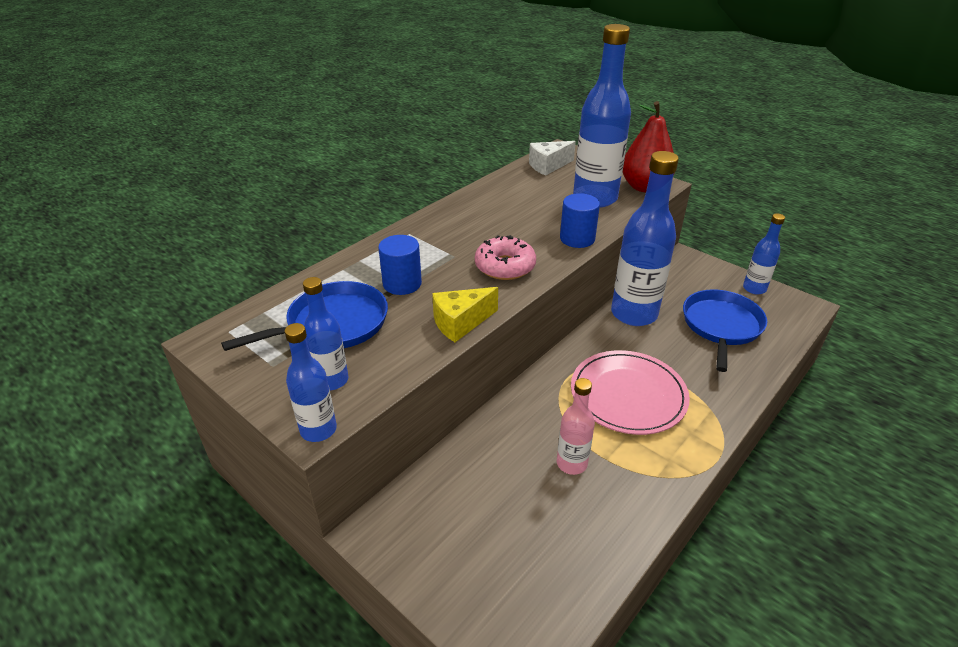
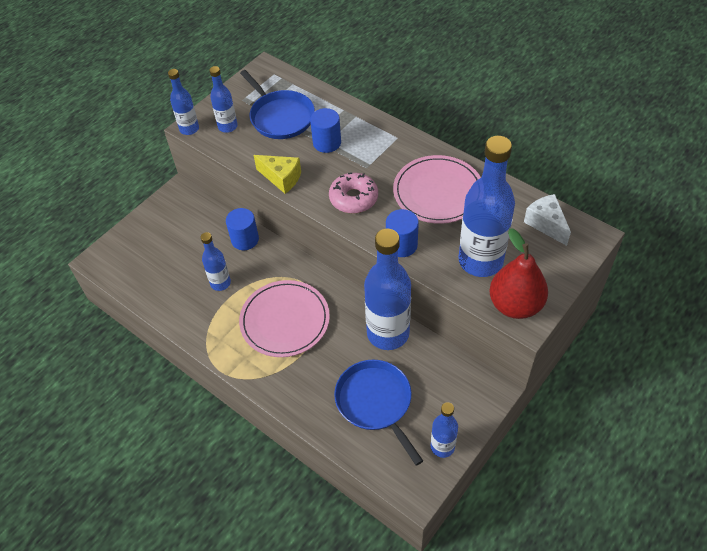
camera: 90 degrees right, 15 degrees up
yellow cheese [432,287,498,342] -> yellow cheese turned 150 degrees clockwise [254,155,301,194]
pink bottle [557,378,595,475] -> blue bottle [201,232,231,291]
blue pan [683,289,767,372] -> blue pan turned 135 degrees counterclockwise [334,360,423,466]
none -> blue cylinder [226,208,259,250]
none -> pink plate [393,155,481,224]

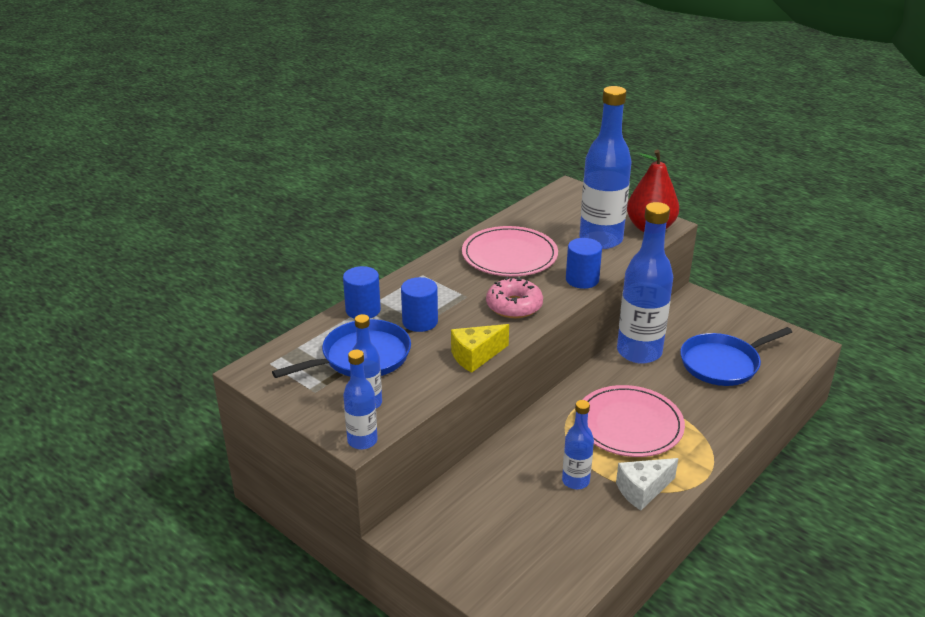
camera: 90 degrees left, 20 degrees down
blue cylinder [226,208,259,250] -> blue cylinder moved to [343,266,381,319]
yellow cheese [254,155,301,194] -> yellow cheese turned 150 degrees counterclockwise [451,324,509,373]
blue bottle [431,402,458,458] -> none
white cheese [524,194,571,246] -> white cheese moved to [616,458,679,510]

